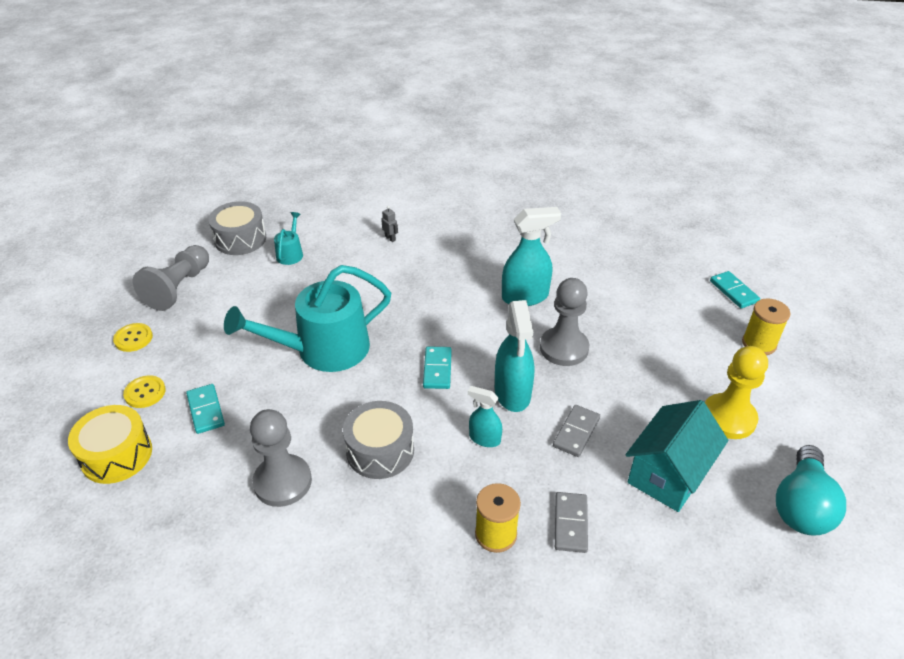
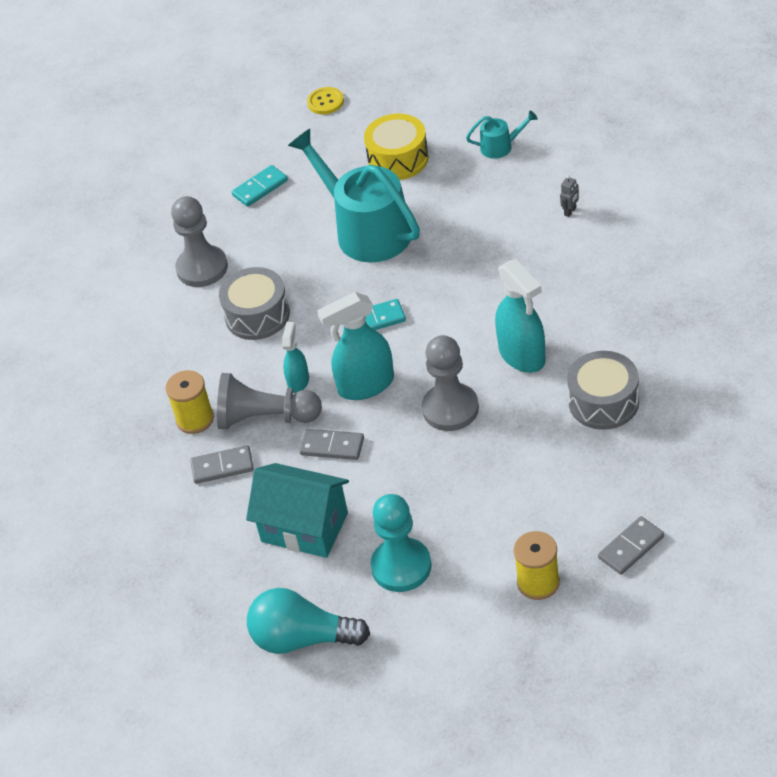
camera: 80 degrees right, 5 degrees up
yellow drum [68,405,152,484] -> yellow drum moved to [364,114,429,180]
yellow button [123,375,166,408] -> none
grey pawn [133,245,209,311] -> grey pawn moved to [217,373,322,429]
grey drum [208,201,266,255] -> grey drum moved to [567,351,639,430]
yellow pawn [705,346,768,439] -> turquoise pawn [370,494,431,592]
turquoise domino [710,271,760,309] -> grey domino [598,516,664,575]

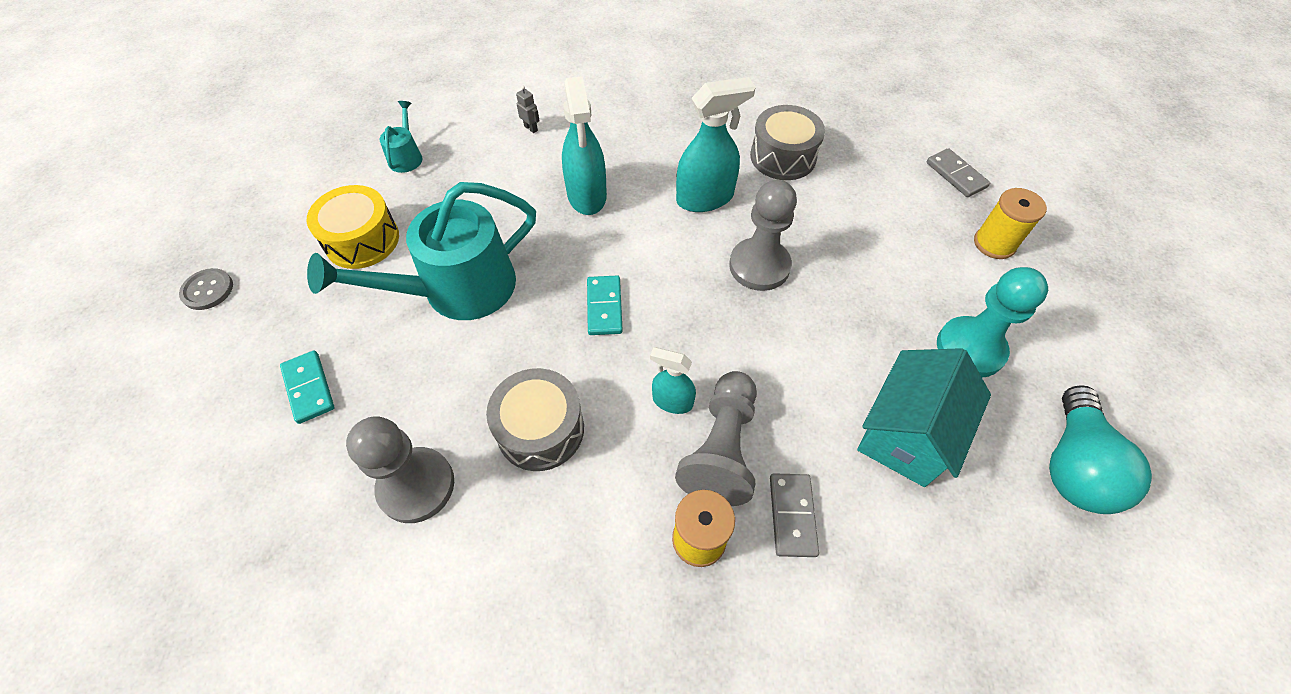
camera: 85 degrees left, 10 degrees up
grey domino [300,429,364,460] -> none
yellow button [307,87,344,115] -> grey button [179,268,233,310]
turquoise spray bottle [317,292,394,400] -> turquoise spray bottle moved to [562,76,607,215]

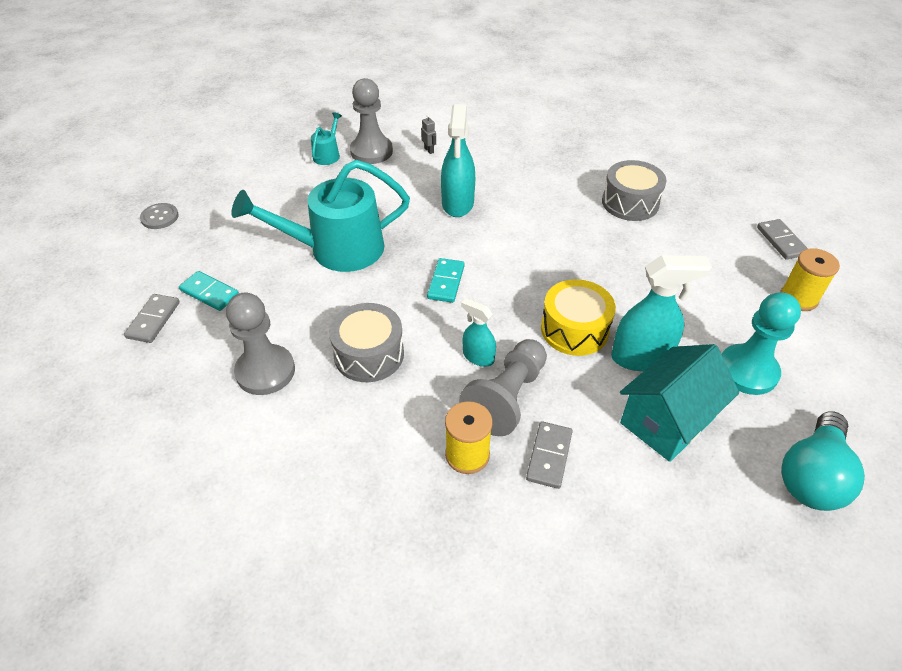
camera: 15 degrees right, 10 degrees down
turquoise domino [280,351,334,424] -> turquoise domino turned 45 degrees counterclockwise [179,271,239,311]
yellow drum [307,185,399,269] -> yellow drum moved to [541,279,616,356]
turquoise spray bottle [676,77,756,212] -> turquoise spray bottle moved to [611,255,712,371]
grey pawn [729,180,797,291] -> grey pawn moved to [350,78,393,164]
none -> grey domino [124,294,180,343]

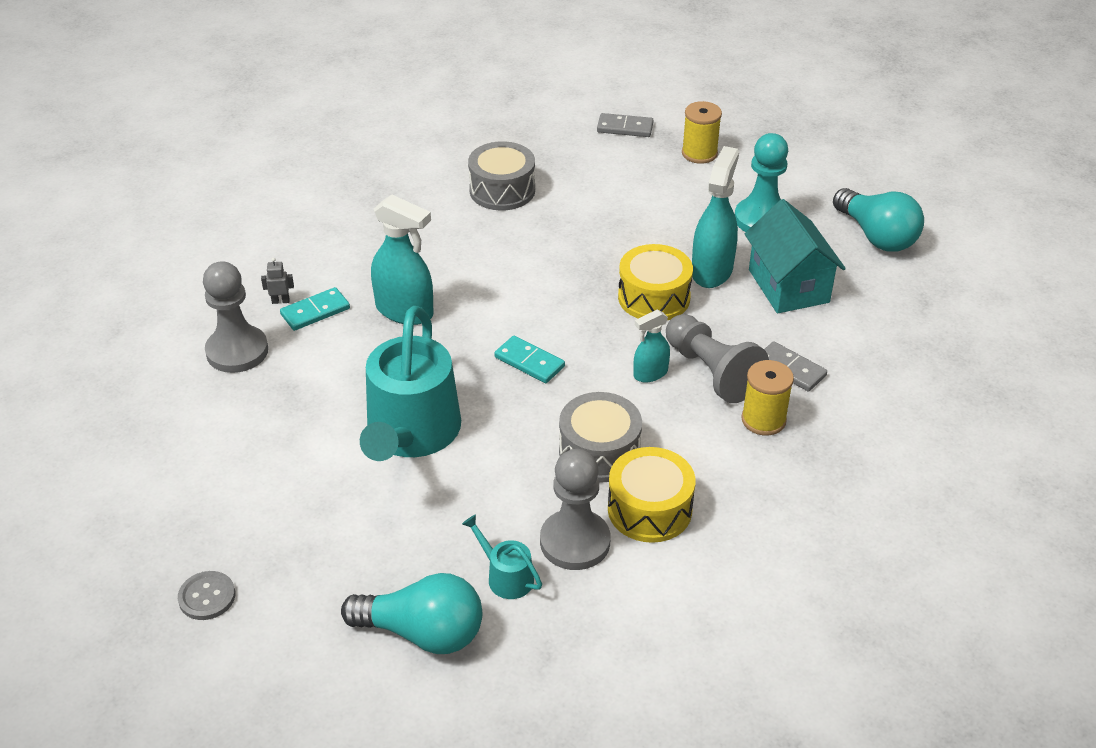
camera: 65 degrees left, 5 degrees down
grey domino [124,294,180,343] -> turquoise light bulb [341,573,482,654]
turquoise domino [179,271,239,311] -> turquoise domino moved to [280,287,350,331]
turquoise watering can [311,112,342,165] -> turquoise watering can moved to [462,514,542,599]
none -> yellow drum [608,447,695,543]

